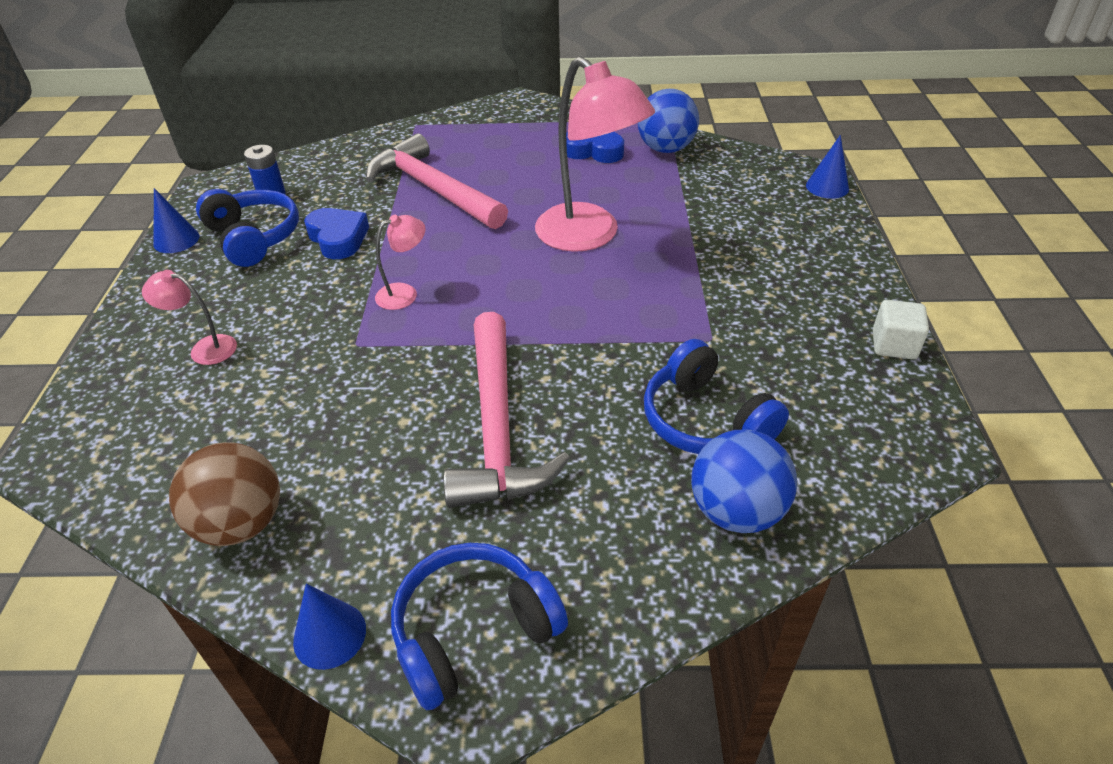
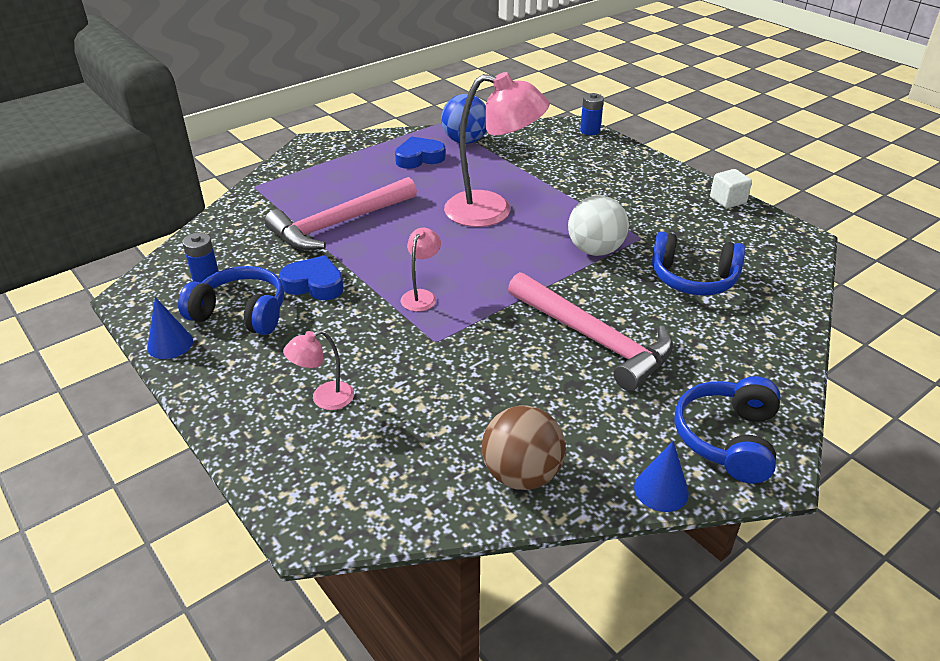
camera: 40 degrees left, 5 degrees down
pink hammer [366,133,508,229] -> pink hammer turned 45 degrees counterclockwise [265,177,417,250]
blue ball [691,430,797,533] -> none
blue cone [806,135,849,199] -> blue battery [580,93,604,135]
none -> white ball [568,195,629,256]

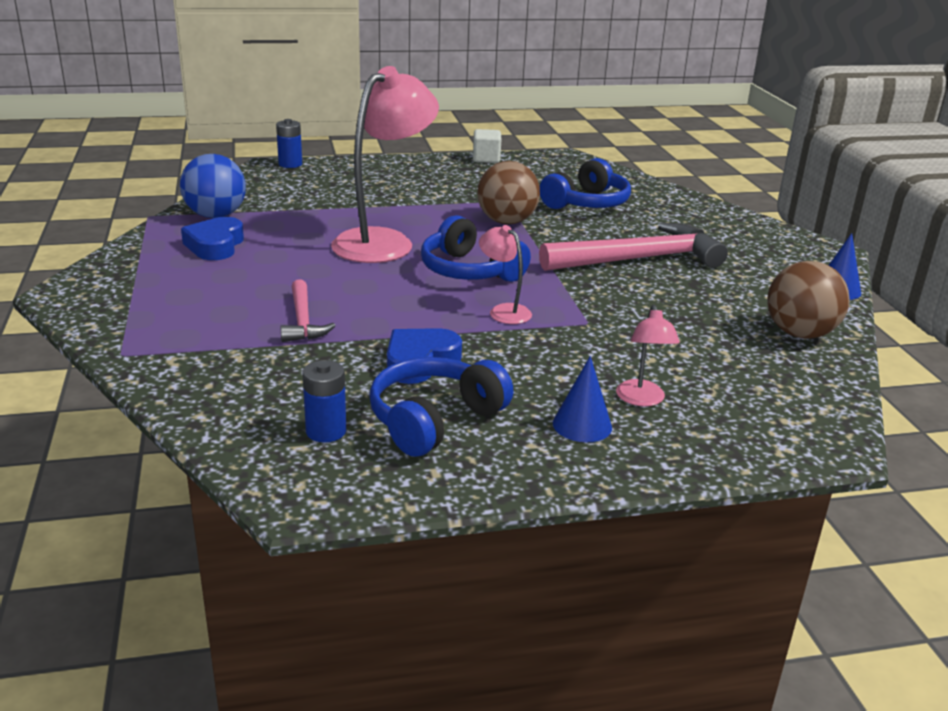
camera: 65 degrees left, 10 degrees down
blue cone [147,297,193,359] -> blue cone moved to [553,356,612,442]
pink hammer [265,177,417,250] -> pink hammer [280,279,336,342], size x0.52
white ball [568,195,629,256] -> brown ball [477,161,540,224]
blue headphones [675,376,781,483] -> blue headphones moved to [421,215,531,282]

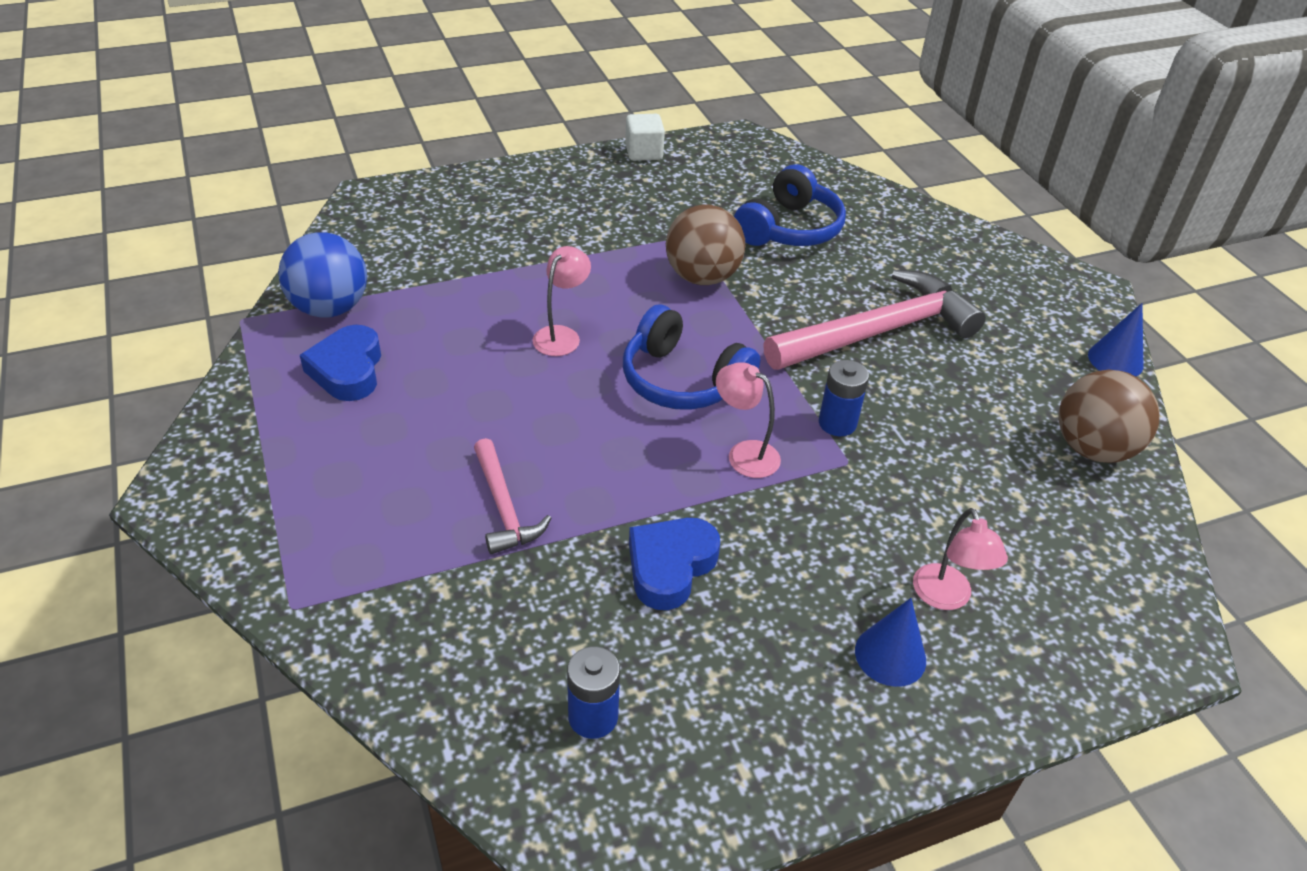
camera: 10 degrees left, 15 degrees up
blue battery [276,119,302,168] -> blue battery moved to [819,360,869,436]
pink lamp [331,66,439,263] -> pink lamp [532,246,591,356], size x0.46
blue headphones [369,357,514,457] -> none

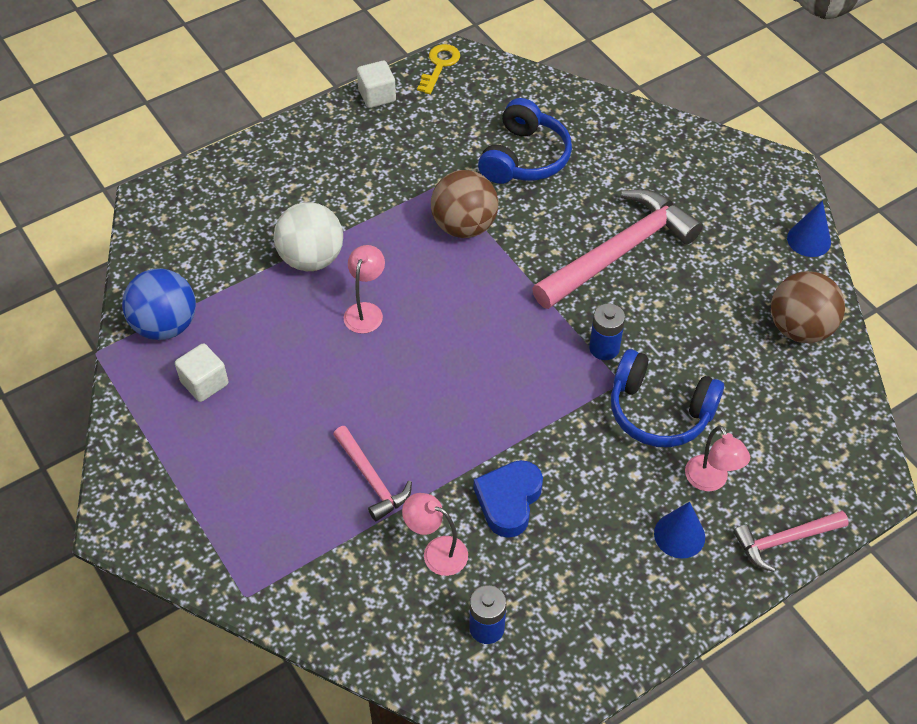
camera: 10 degrees left, 10 degrees up
blue heart [300,325,381,401] -> white cube [175,343,229,402]
blue headphones [623,305,760,410] -> blue headphones moved to [611,349,724,447]
pink lamp [716,362,781,478] -> pink lamp moved to [402,493,468,576]
none -> white ball [274,202,343,271]
none -> yellow key [417,44,460,94]
none -> pink hammer [734,511,849,572]

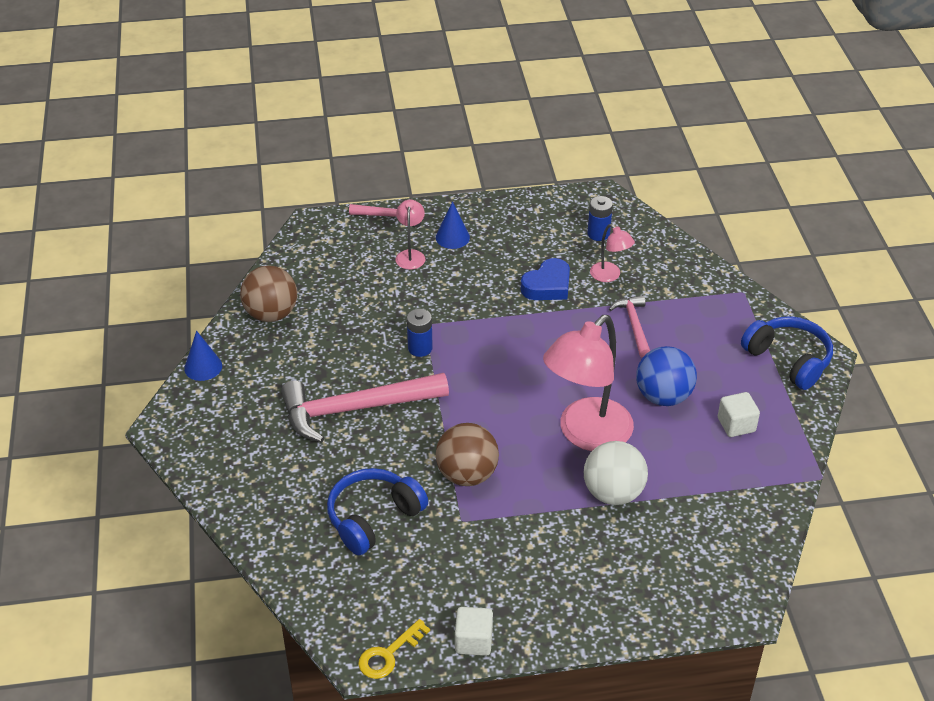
camera: 155 degrees left, 10 degrees down
blue ball [122,268,196,340] -> blue ball moved to [636,346,697,406]
pink lamp [344,245,385,334] -> pink lamp [543,315,634,451], size x2.17
blue headphones [611,349,724,447] -> blue headphones moved to [741,316,833,390]

